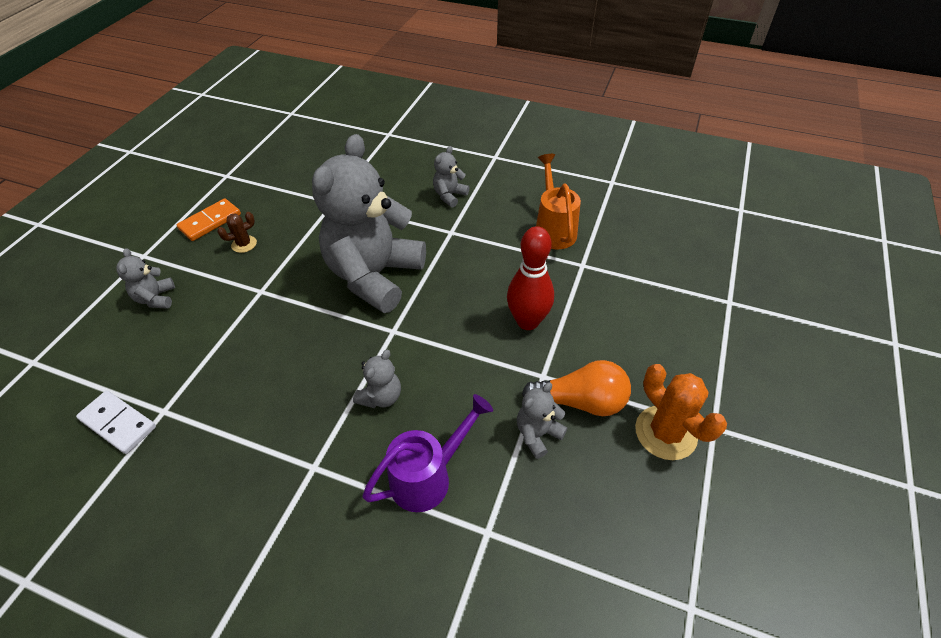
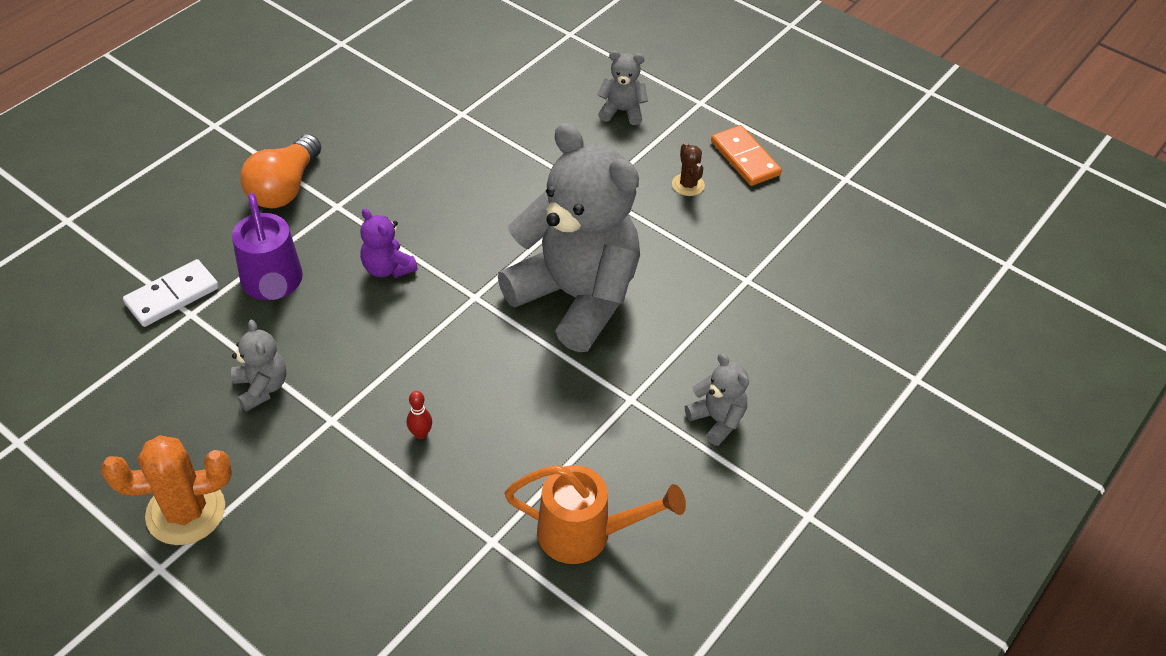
camera: 105 degrees right, 0 degrees up
white domino [76,390,156,454] -> white domino moved to [123,259,219,327]
grey teddy bear [353,350,401,408] -> purple teddy bear [360,208,418,278]
red bowling pin [507,226,554,330] -> red bowling pin [407,391,432,439], size x0.40
orange light bulb [522,360,631,416] -> orange light bulb moved to [240,134,321,208]

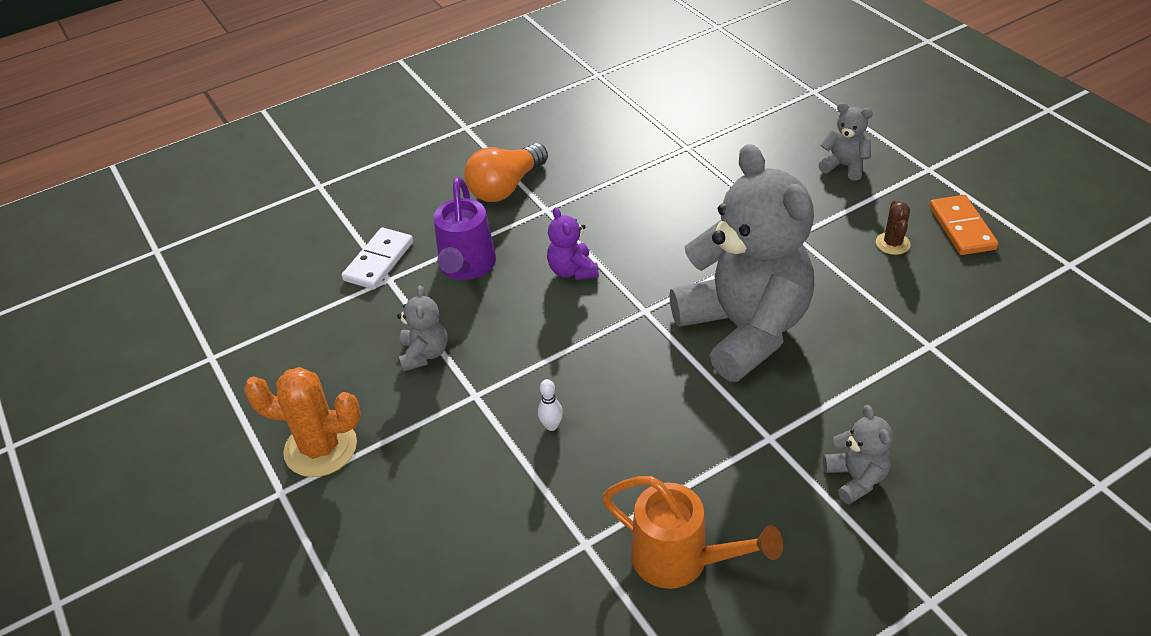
camera: 25 degrees right, 5 degrees down
white domino [123,259,219,327] -> white domino turned 45 degrees counterclockwise [342,228,413,289]
red bowling pin [407,391,432,439] -> white bowling pin [538,379,563,431]

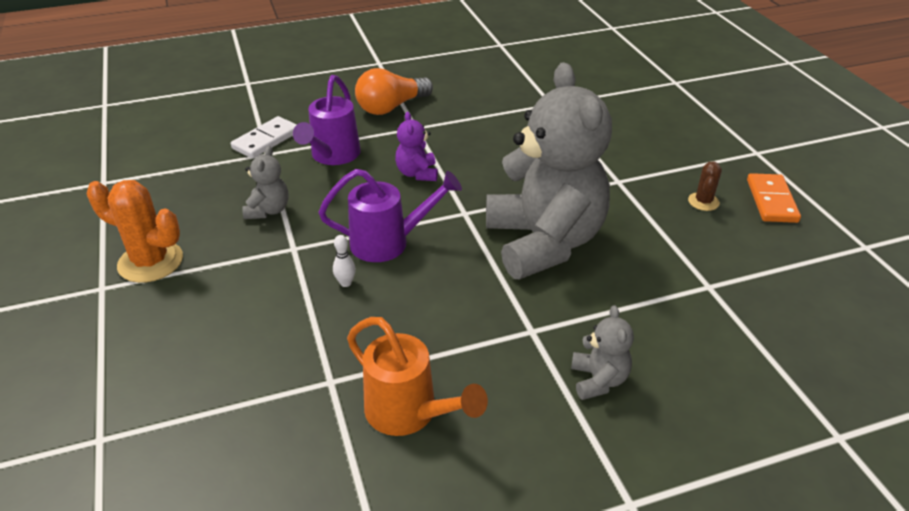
camera: 10 degrees right, 5 degrees down
grey teddy bear [818,103,873,181] -> none
none -> purple watering can [319,169,462,262]

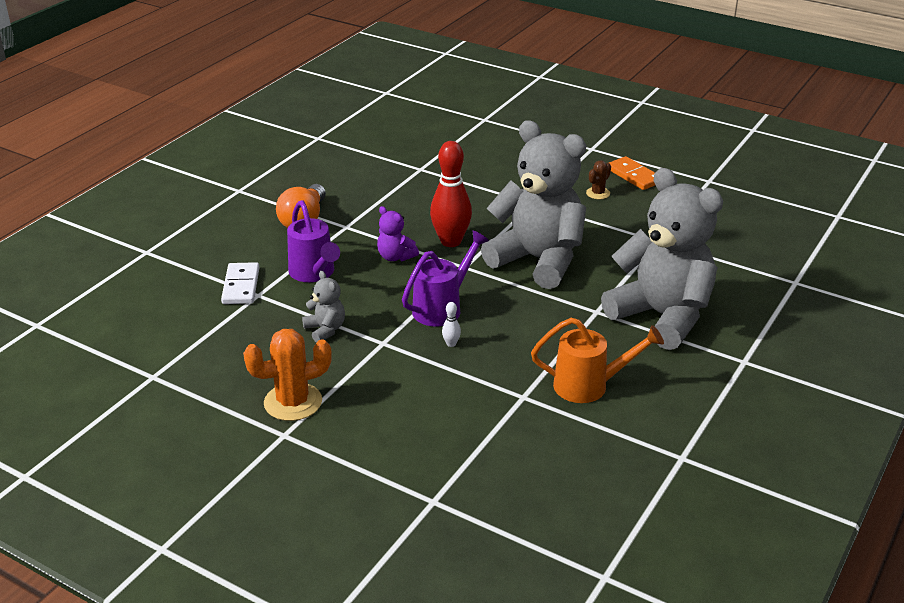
camera: 40 degrees left, 5 degrees down
grey teddy bear [571,305,634,400] -> grey teddy bear [601,168,723,350], size x2.47
brown cactus [688,162,722,211] -> brown cactus turned 60 degrees clockwise [586,160,611,199]
none -> red bowling pin [430,141,472,247]

